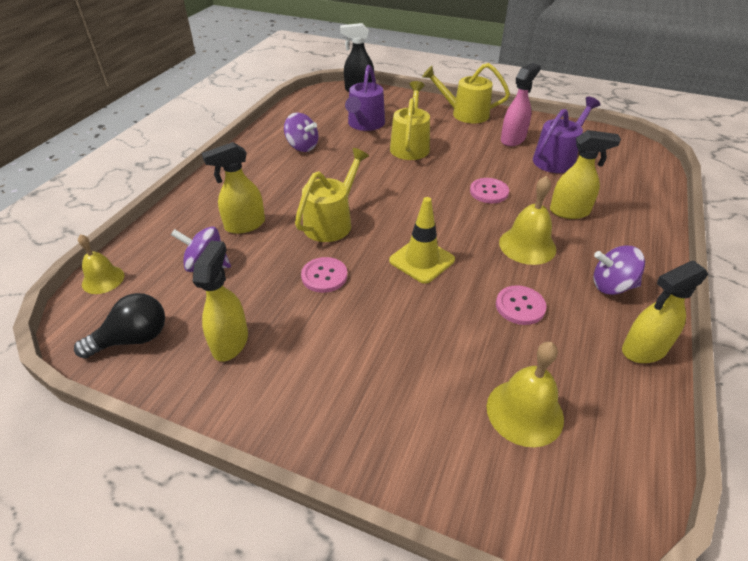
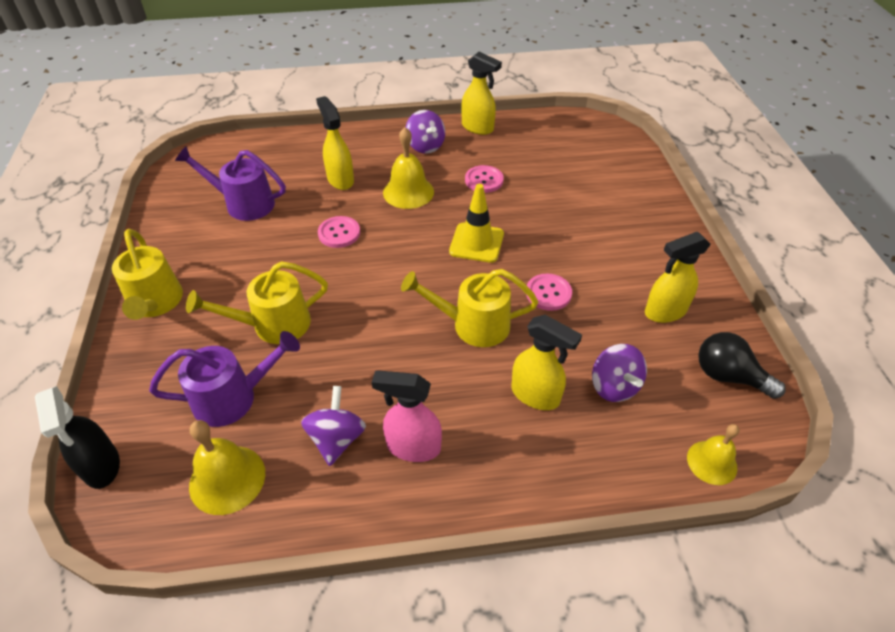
camera: 120 degrees left, 5 degrees up
yellow bell [487,342,564,447] -> yellow bell moved to [189,420,265,515]
pink spray bottle [501,63,541,146] -> pink spray bottle moved to [371,370,442,462]

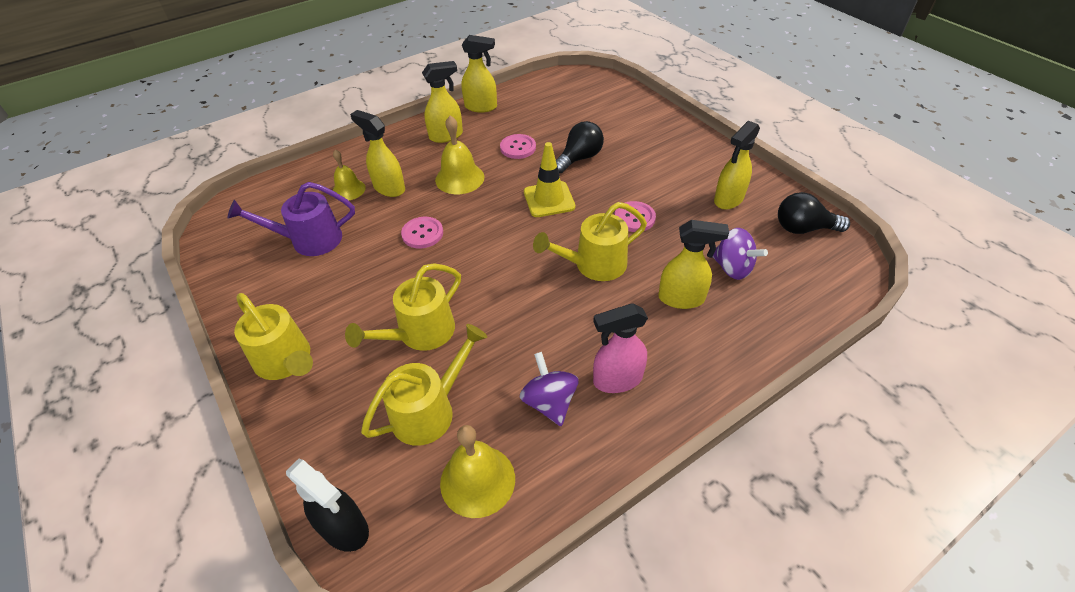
camera: 25 degrees left, 0 degrees up
purple watering can [149,331,300,427] -> yellow watering can [361,324,487,446]
purple spinning top [406,110,445,154] -> yellow spray bottle [422,61,463,143]
yellow bell [687,424,739,485] -> yellow bell moved to [332,150,366,201]
none -> black light bulb [556,121,604,173]

